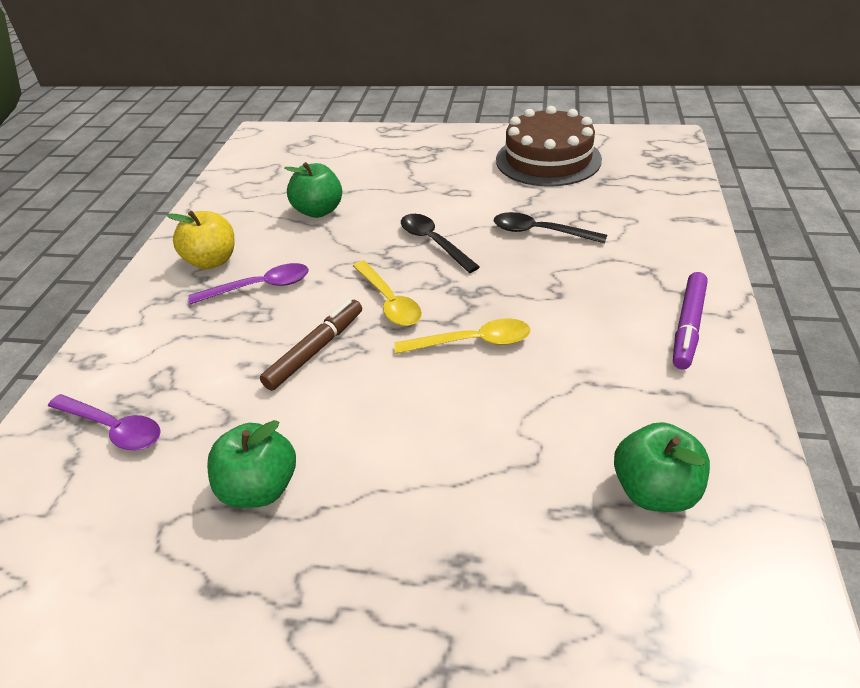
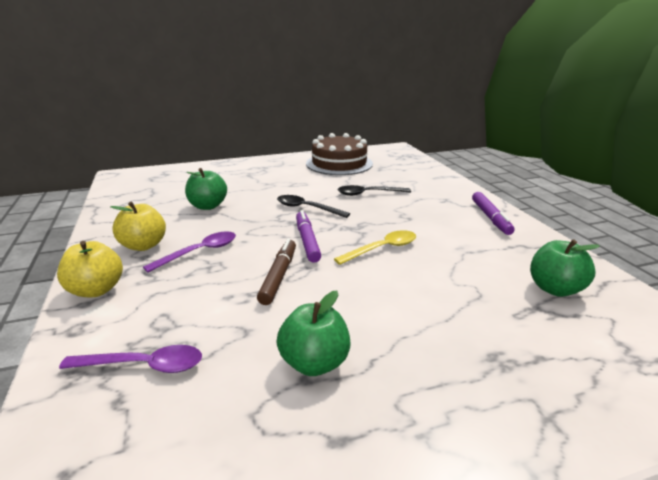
camera: 30 degrees left, 15 degrees down
yellow spoon [353,261,422,326] -> purple marker [296,210,321,263]
none -> yellow apple [57,241,123,297]

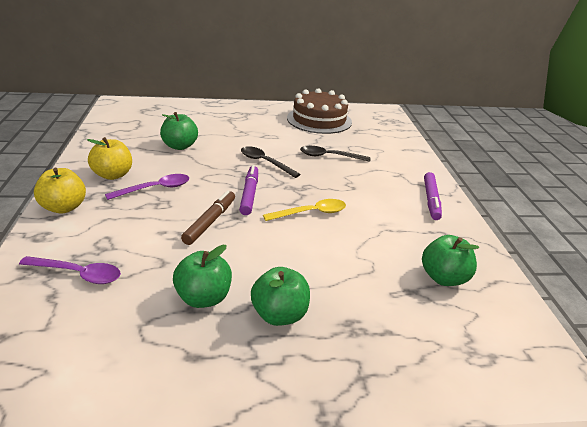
camera: 10 degrees right, 5 degrees up
none -> green apple [251,267,310,326]

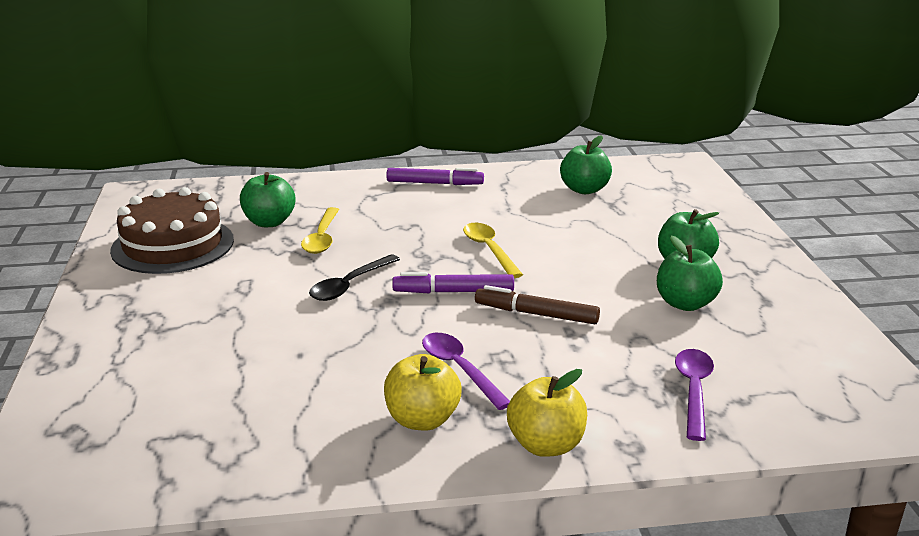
camera: 90 degrees left, 5 degrees down
green apple [160,112,198,150] -> green apple moved to [240,172,296,227]
black spoon [300,146,370,162] -> yellow spoon [301,207,339,254]

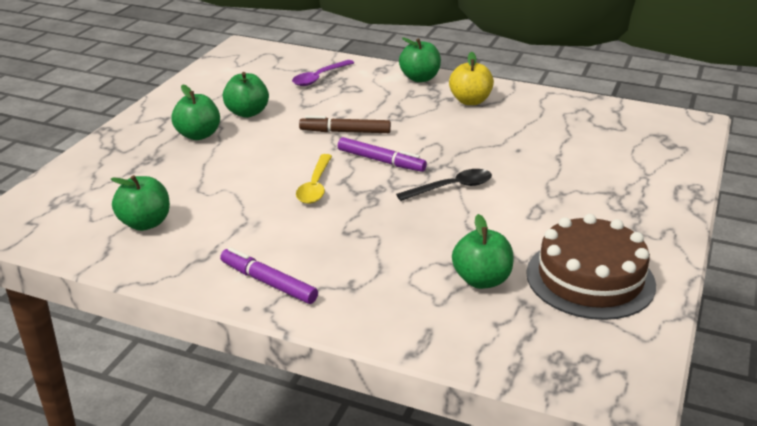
camera: 150 degrees left, 5 degrees up
yellow spoon [301,207,339,254] -> none
purple spoon [422,333,510,410] -> none
brown marker [475,285,600,324] -> brown marker turned 135 degrees clockwise [299,116,391,133]
yellow apple [507,369,587,457] -> green apple [399,37,441,82]

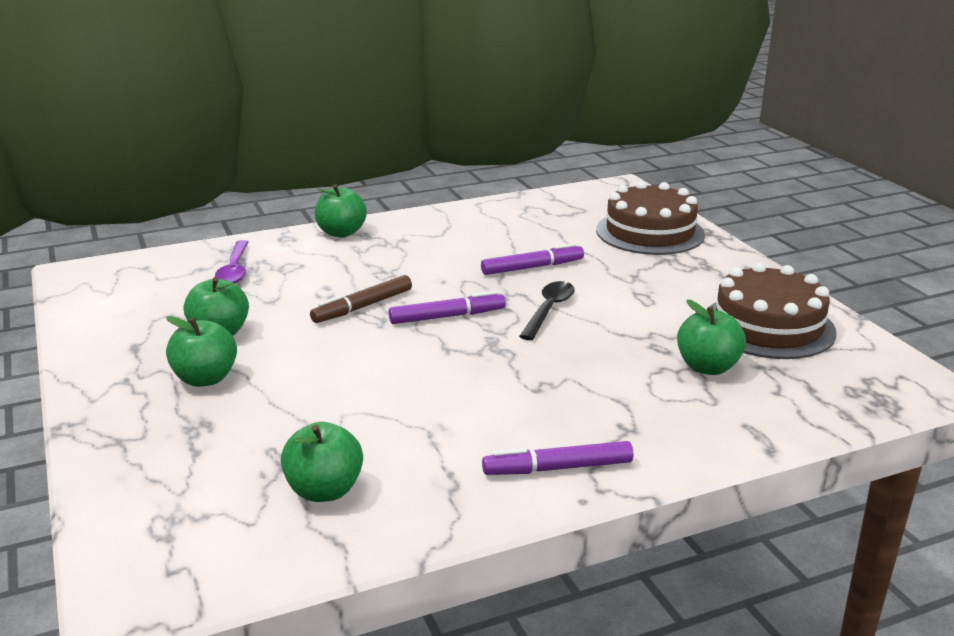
camera: 45 degrees left, 5 degrees down
yellow spoon [296,154,332,204] -> none
yellow apple [449,52,494,105] -> none
none -> purple marker [481,243,584,275]
none -> brown cake [596,181,705,255]

